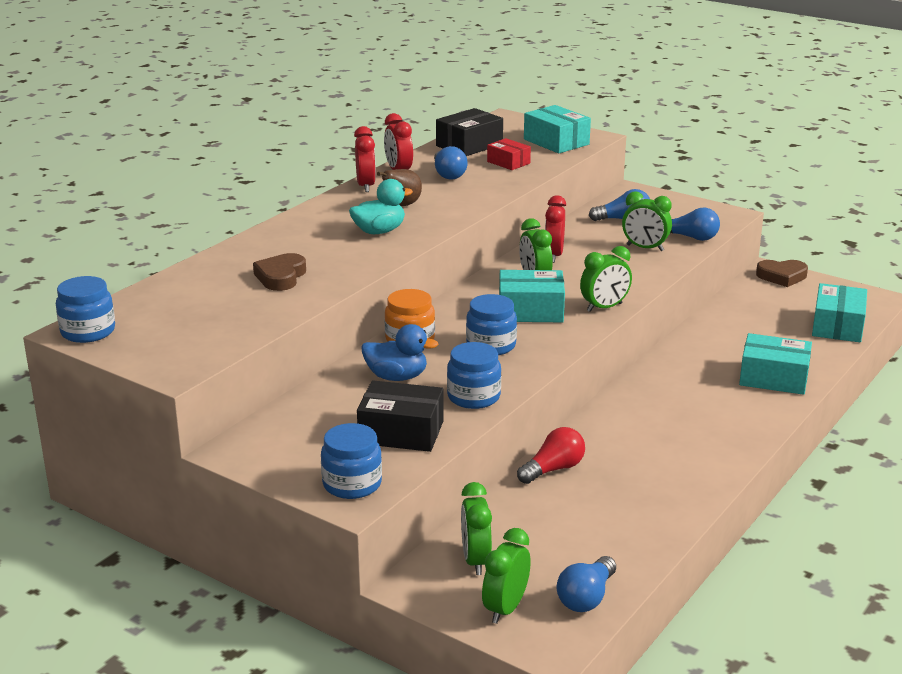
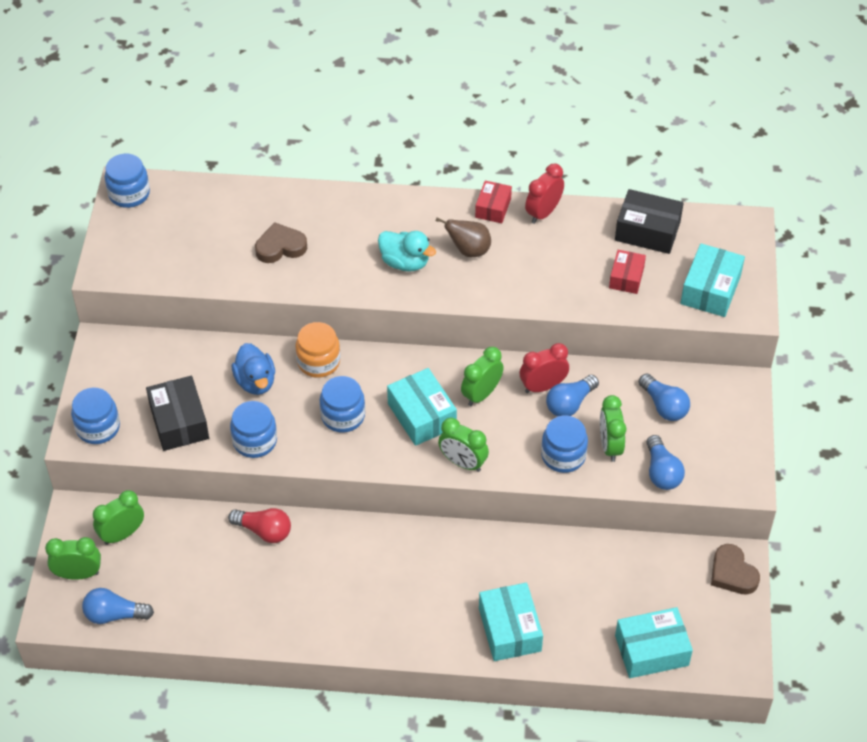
camera: 60 degrees right, 25 degrees up
red clock [354,126,376,192] -> red box [475,181,512,223]
blue light bulb [434,146,468,180] -> blue light bulb moved to [546,375,599,417]
none -> blue jar [541,416,588,473]

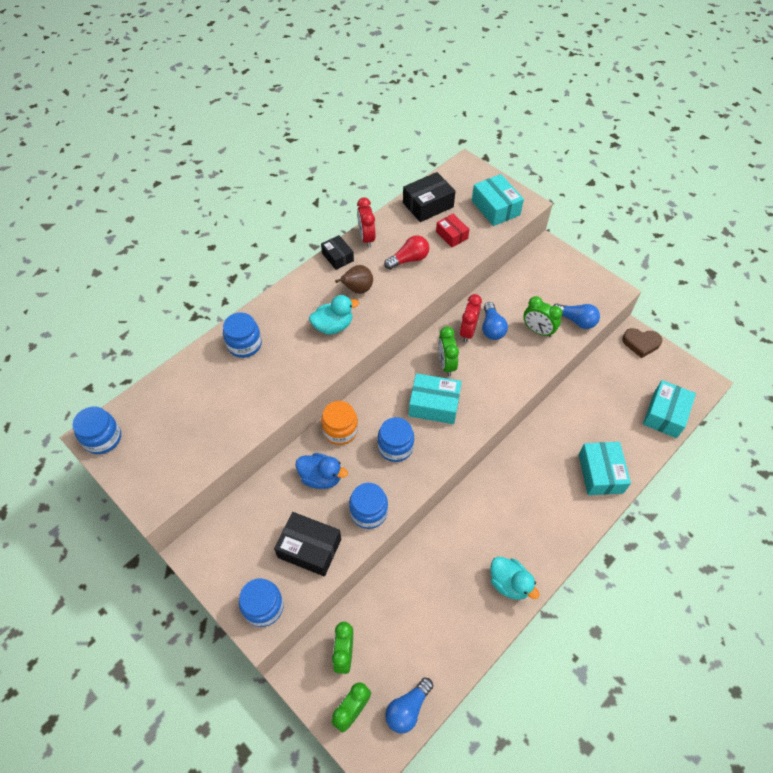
camera: 50 degrees left, 5 degrees up
red light bulb [228,508,291,543] -> red light bulb moved to [384,235,429,270]
brown heart [255,222,307,263] -> none
green clock [438,418,489,472] -> none
red box [475,181,512,223] -> black box [321,235,354,270]
turquoise box [479,583,543,661] -> turquoise box turned 60 degrees clockwise [579,442,631,495]
blue jar [541,416,588,473] -> blue jar moved to [223,312,262,358]
blue light bulb [639,374,690,421] -> none
none -> turquoise duck [490,557,540,600]

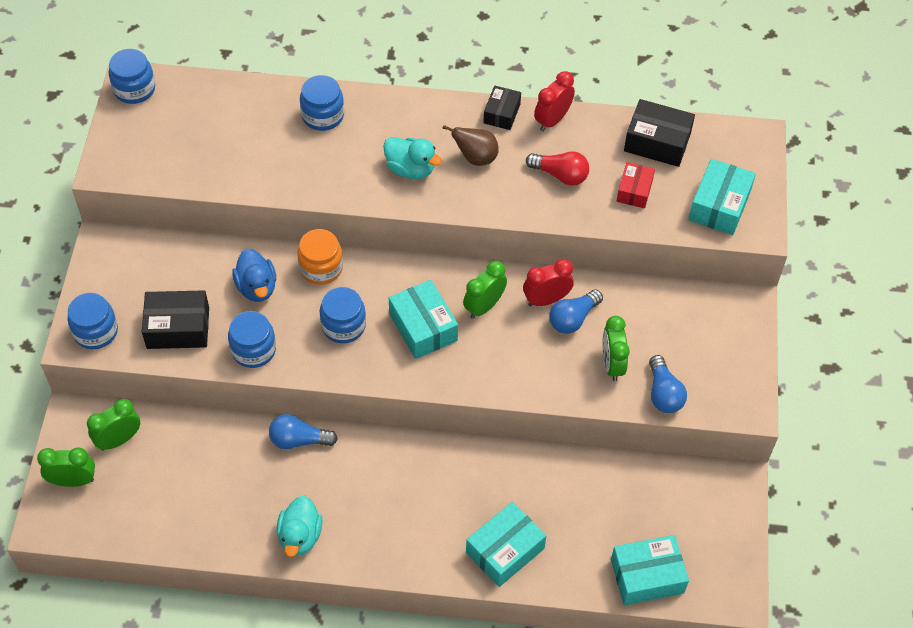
camera: 50 degrees right, 0 degrees up
black box [274,512,341,576] -> black box turned 75 degrees counterclockwise [142,290,209,349]
blue light bulb [385,677,433,734] -> blue light bulb moved to [269,414,338,449]
brown heart [622,328,662,358] -> none

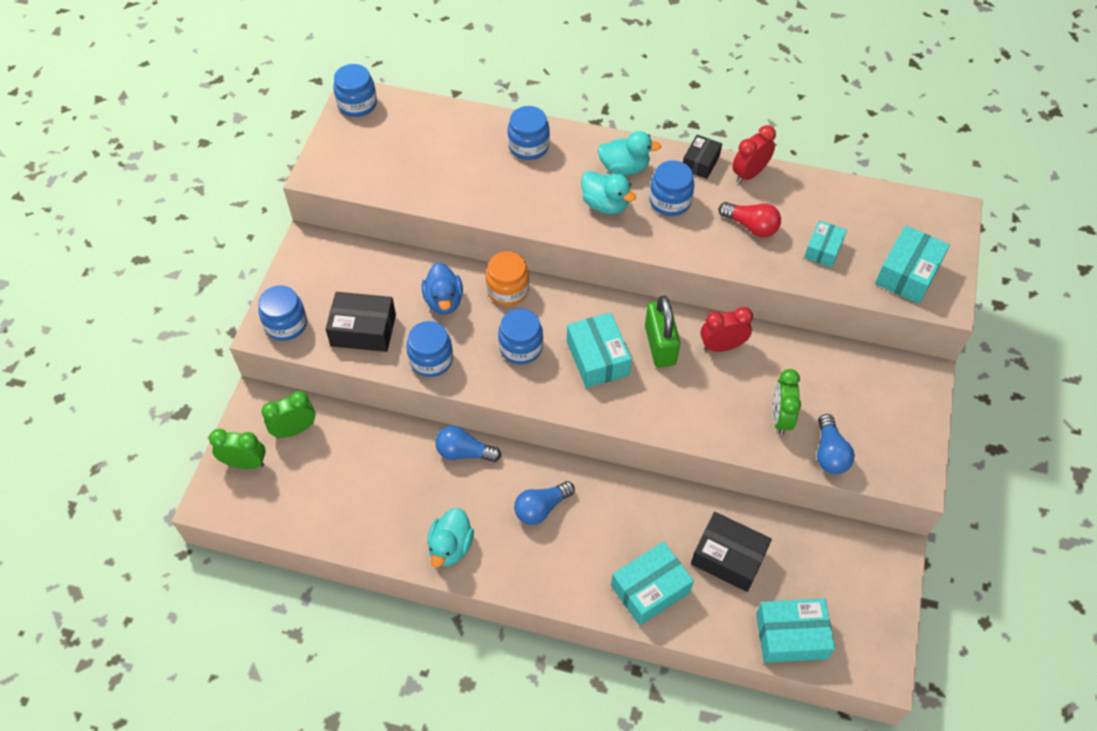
camera: 10 degrees right, 0 degrees up
brown pear [442,125,499,166] -> blue jar [649,160,694,216]
green clock [463,261,507,319] -> green padlock [645,296,680,368]
blue light bulb [549,289,603,334] -> blue light bulb moved to [514,481,575,525]
red box [617,162,655,208] -> turquoise box [804,220,847,268]
black box [624,99,695,167] -> black box moved to [691,512,772,592]
none -> turquoise duck [597,131,661,175]

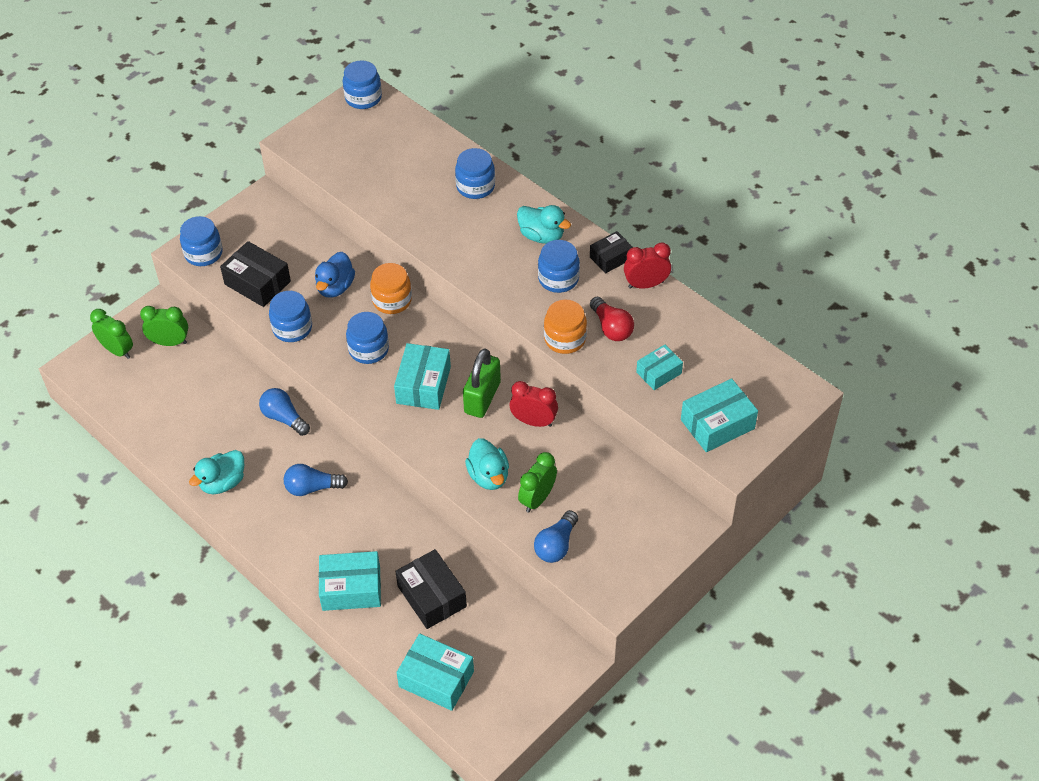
camera: 30 degrees right, 5 degrees down
turquoise duck [581,171,636,214] -> turquoise duck moved to [465,438,509,490]
none -> orange jar [544,300,587,354]

